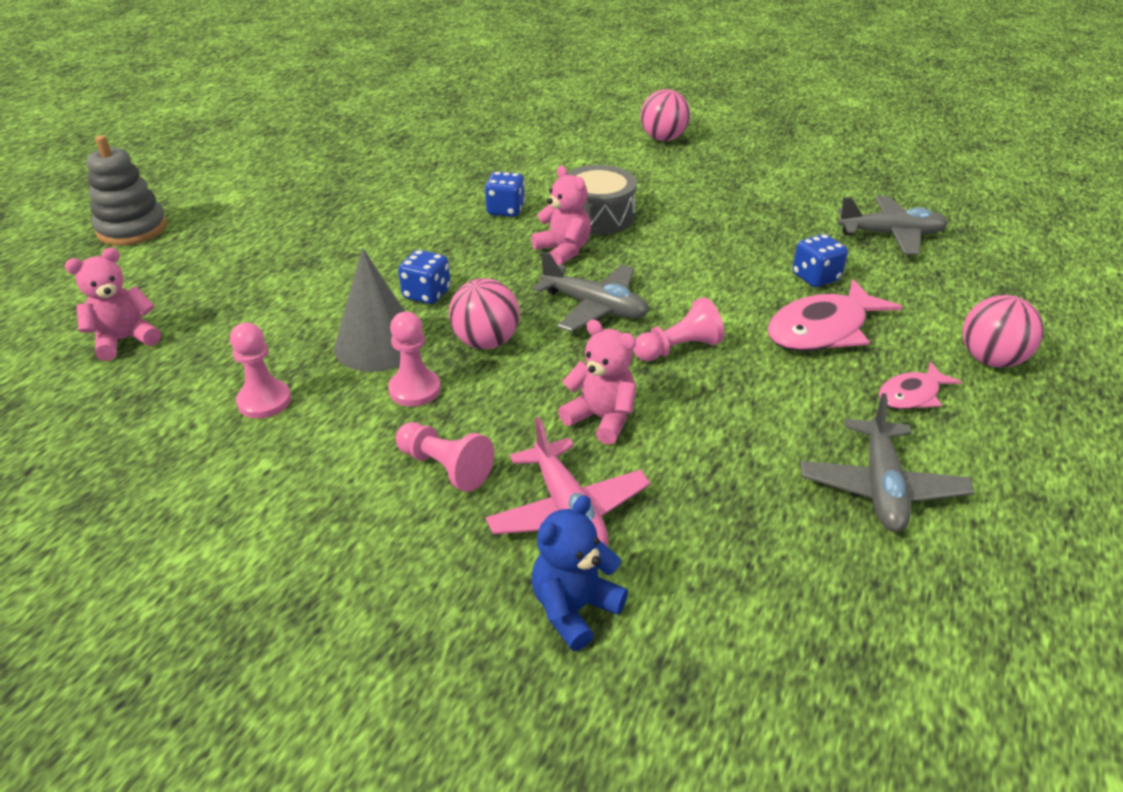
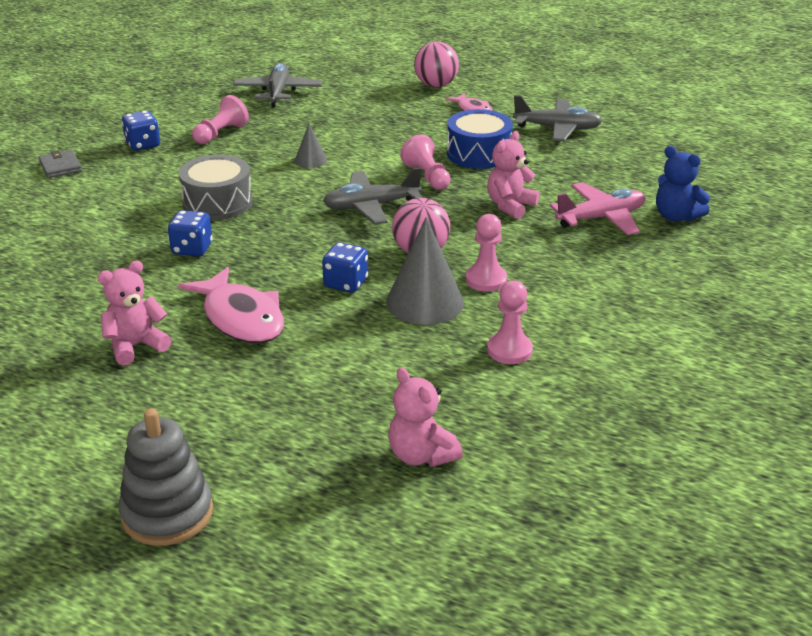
camera: 90 degrees left, 5 degrees down
pink pawn [396,422,494,492] -> pink pawn moved to [192,95,249,144]
pink teddy bear [531,166,591,265] -> pink teddy bear moved to [97,260,172,366]
grey plane [533,251,649,332] -> grey plane turned 135 degrees counterclockwise [323,167,422,224]
pink ball [640,89,690,141] -> grey wallet [38,150,82,178]
pink fish [767,279,902,351] -> pink fish moved to [178,267,284,343]
blue dice [793,234,848,287] -> blue dice moved to [122,111,160,151]
none -> grey cone [295,123,327,168]
none -> blue drum [447,109,513,169]

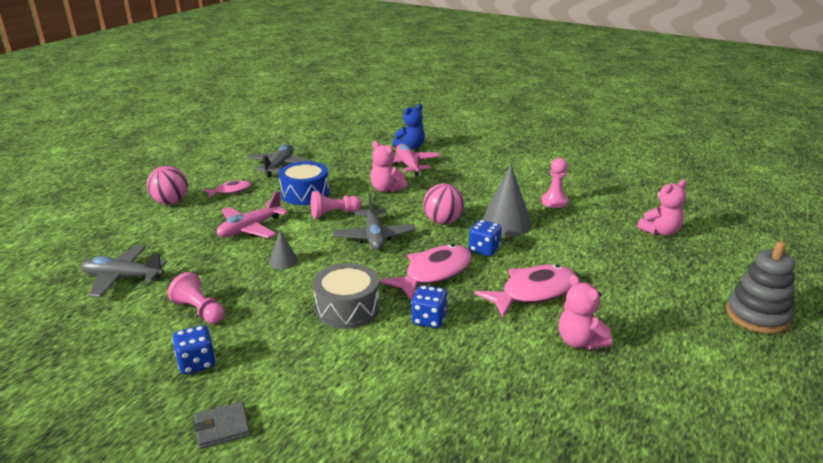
camera: 85 degrees left, 5 degrees down
pink pawn [466,214,507,292] -> none
none -> pink plane [217,191,288,238]
none -> pink fish [380,244,472,301]

